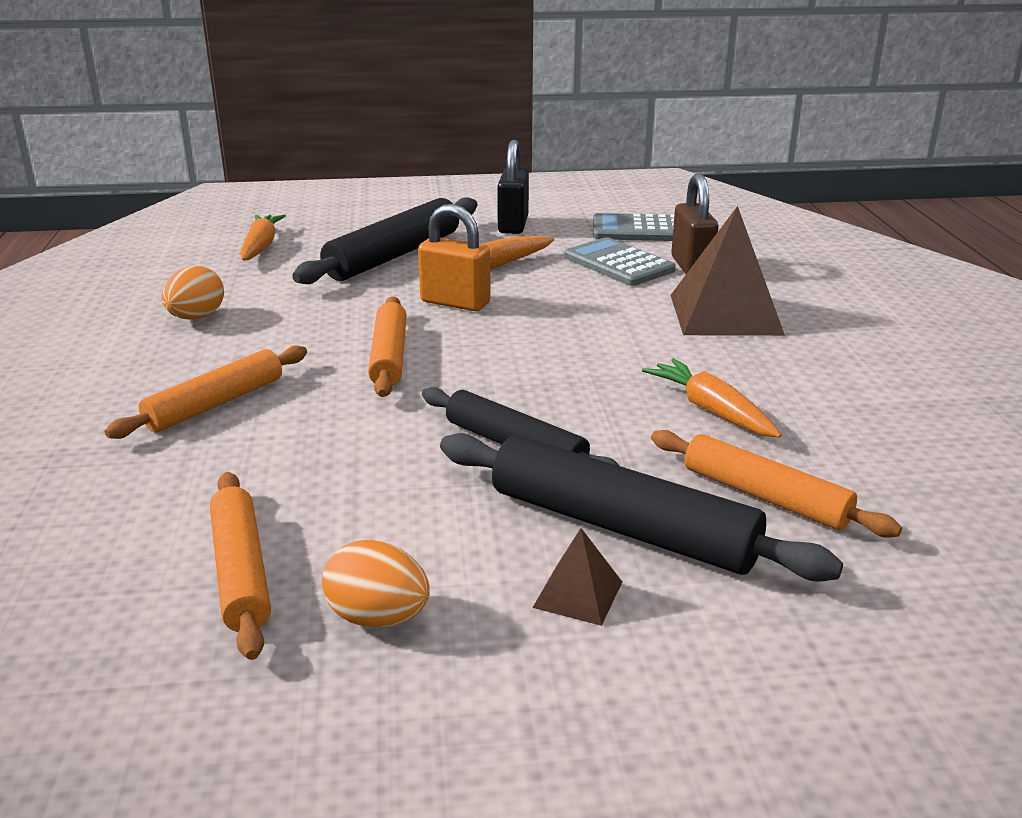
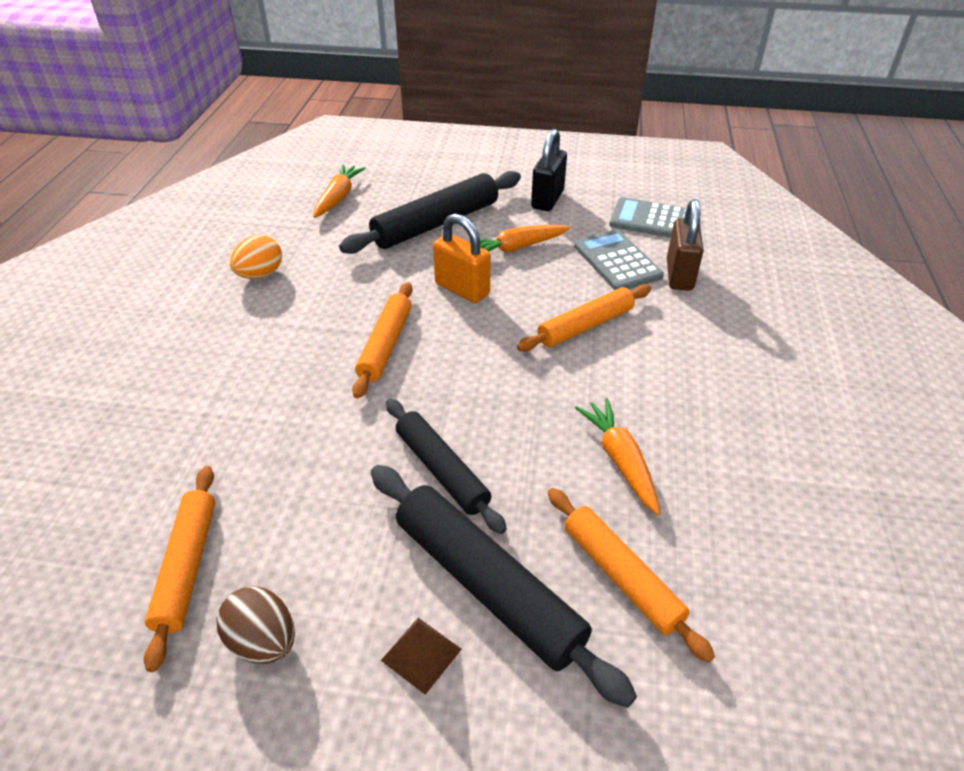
camera: 15 degrees right, 15 degrees up
orange rolling pin [105,346,307,439] -> orange rolling pin moved to [517,284,651,351]
orange egg [322,540,430,627] -> brown egg [216,586,295,664]
brown pyramid [670,206,785,336] -> none

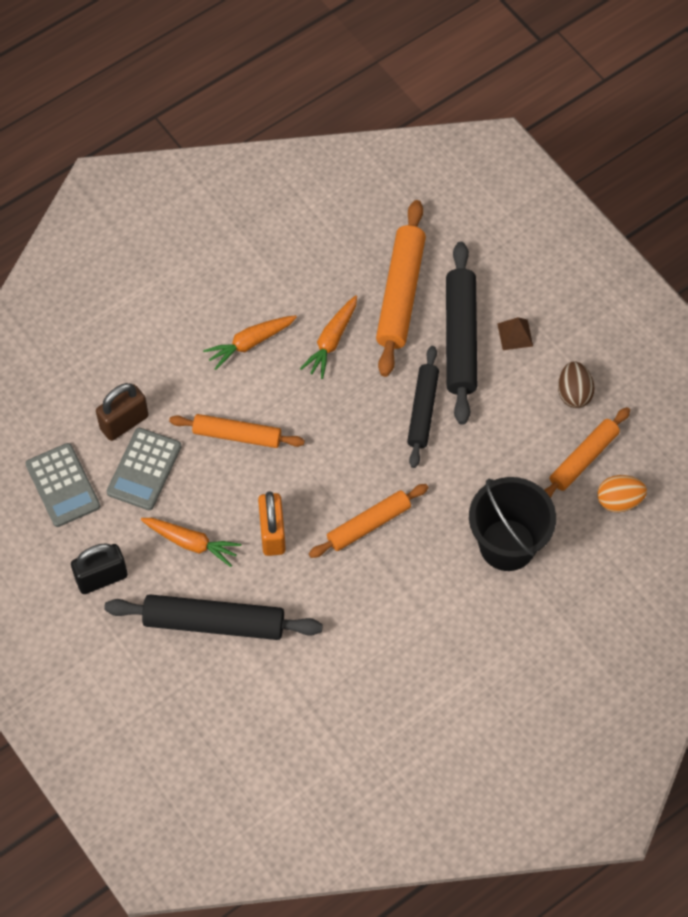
camera: 135 degrees left, 20 degrees up
orange egg [229,235,282,279] -> orange egg moved to [597,475,647,512]
orange carrot [313,164,366,218] -> orange carrot moved to [203,315,297,370]
orange rolling pin [548,488,715,663] -> orange rolling pin [376,200,426,377], size x1.52
none -> black bucket [469,477,556,571]

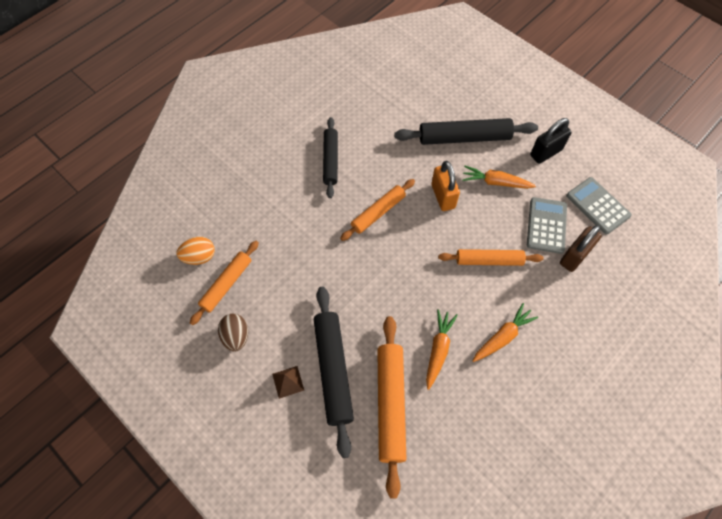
camera: 170 degrees right, 0 degrees up
black rolling pin [407,346,439,468] -> black rolling pin moved to [323,117,338,198]
black bucket [469,477,556,571] -> none

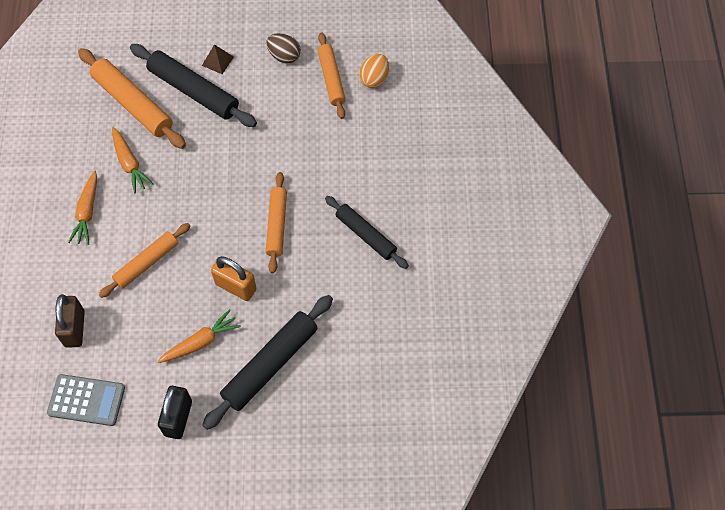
camera: 135 degrees right, 0 degrees up
grey calculator [527,197,567,254] -> none

